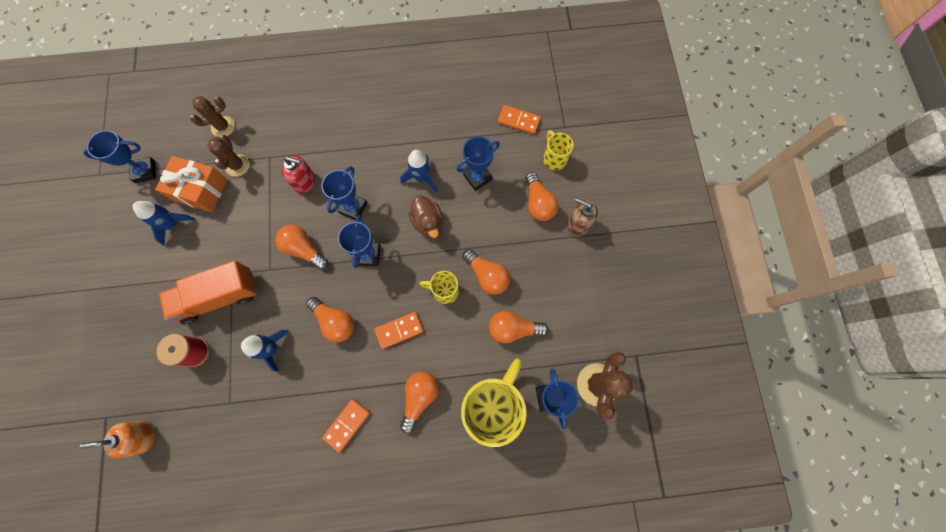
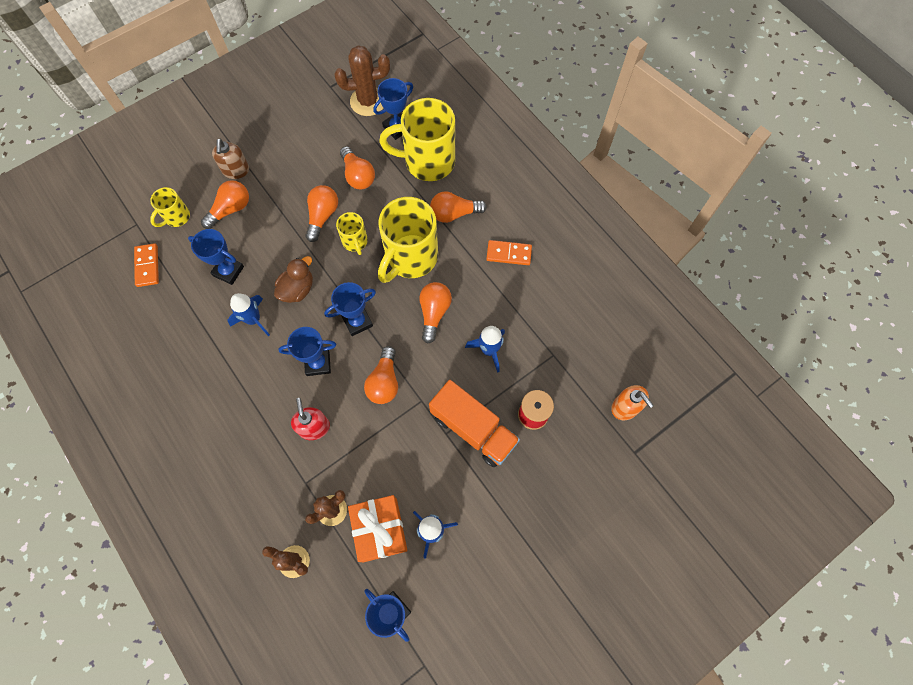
camera: 120 degrees left, 5 degrees down
orange domino [374,312,423,349] -> yellow mug [378,197,438,283]

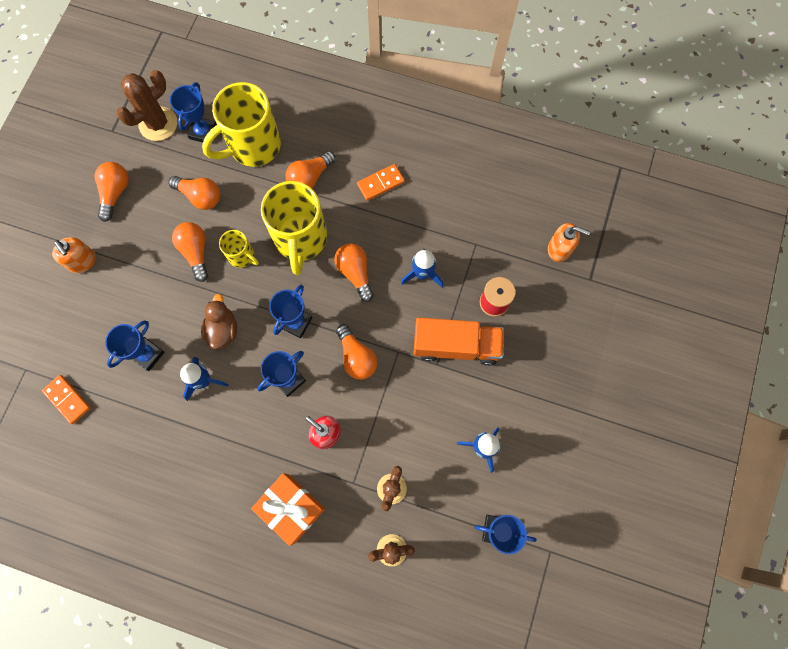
camera: 35 degrees left, 5 degrees up
yellow mug [150,187,190,227] -> none
blue trophy [188,229,244,285] -> blue trophy turned 45 degrees counterclockwise [105,320,165,371]
orange light bulb [201,180,249,229] -> orange light bulb moved to [94,162,129,222]
brown soap dispenser [212,139,249,179] -> orange soap dispenser [52,237,96,273]
orange gift [348,495,407,562] -> orange gift moved to [251,473,325,546]

